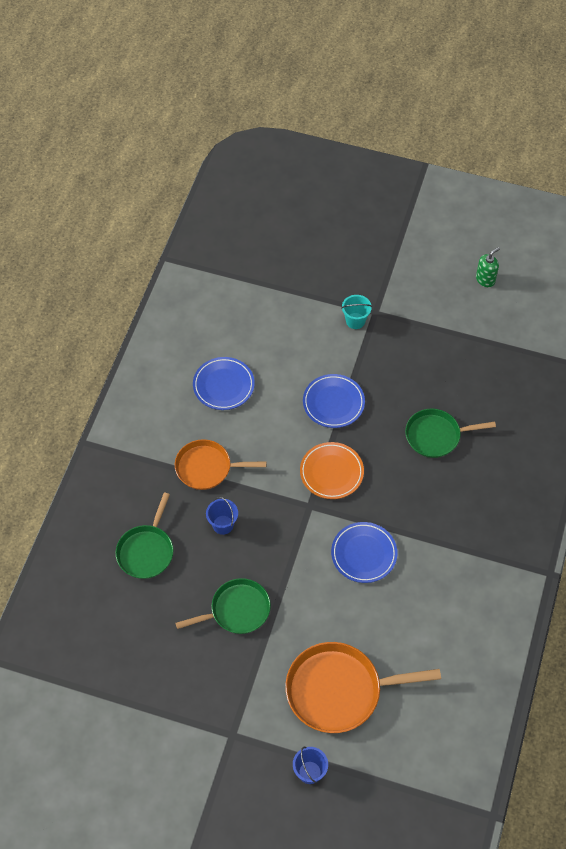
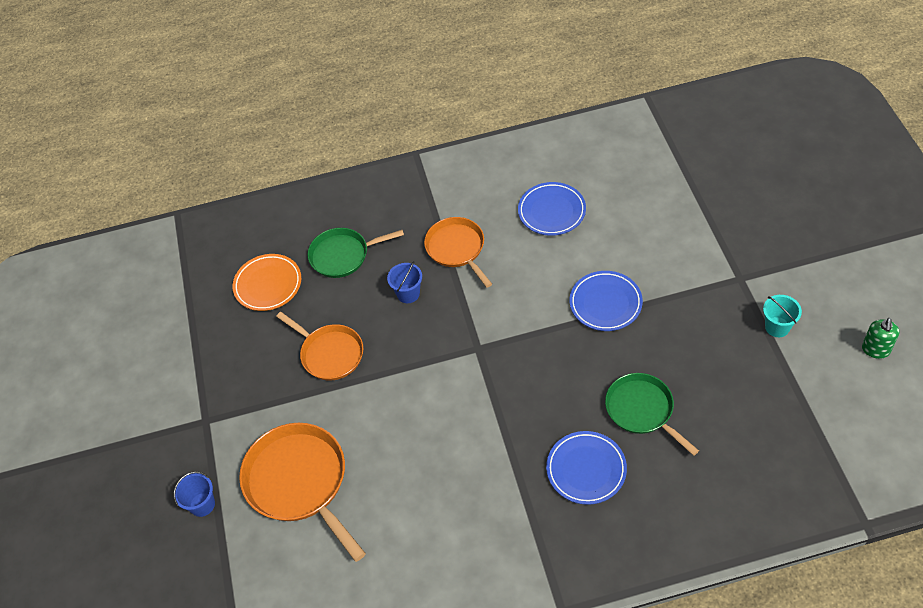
camera: 65 degrees right, 5 degrees down
green pan [175,578,271,634] -> orange pan [276,312,363,380]
orange plate [300,442,364,499] -> orange plate moved to [233,254,301,311]
blue plate [331,522,397,583] -> blue plate moved to [546,431,627,505]
turquoise bucket [341,295,372,329] -> turquoise bucket moved to [763,295,802,337]
green soap dispenser [476,247,500,287] -> green soap dispenser turned 90 degrees clockwise [862,318,899,359]

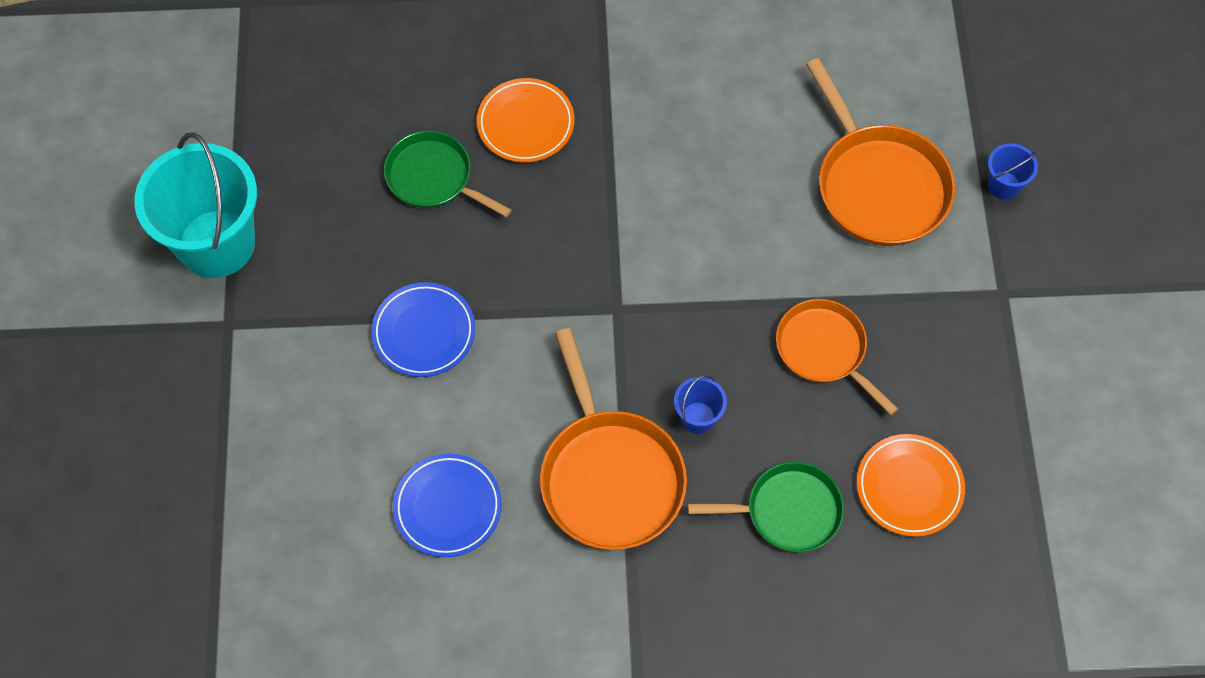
camera: 175 degrees left, 10 degrees up
orange pan [424,217,492,288] -> orange pan [540,328,687,550], size x1.55
blue plate [546,431,627,505] -> orange plate [477,78,575,163]
green pan [605,373,699,456] -> green pan turned 150 degrees clockwise [384,131,512,217]
turquoise bucket [763,295,802,337] -> turquoise bucket [134,132,257,278], size x2.34
green soap dispenser [862,318,899,359] -> none

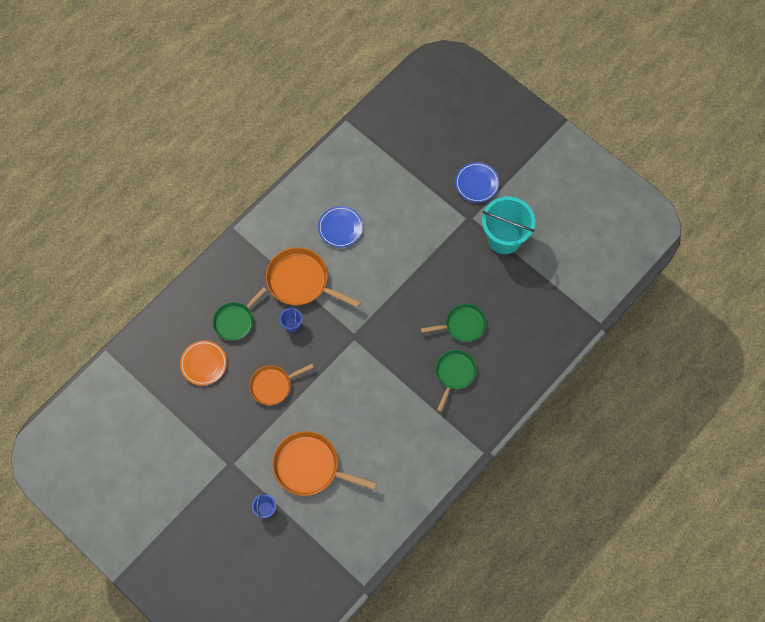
camera: 135 degrees right, 5 degrees up
blue plate [371,282,475,377] -> blue plate moved to [455,162,500,203]
orange plate [477,78,575,163] -> green pan [436,350,477,412]
orange pan [776,299,898,415] -> orange pan turned 150 degrees clockwise [249,364,314,405]

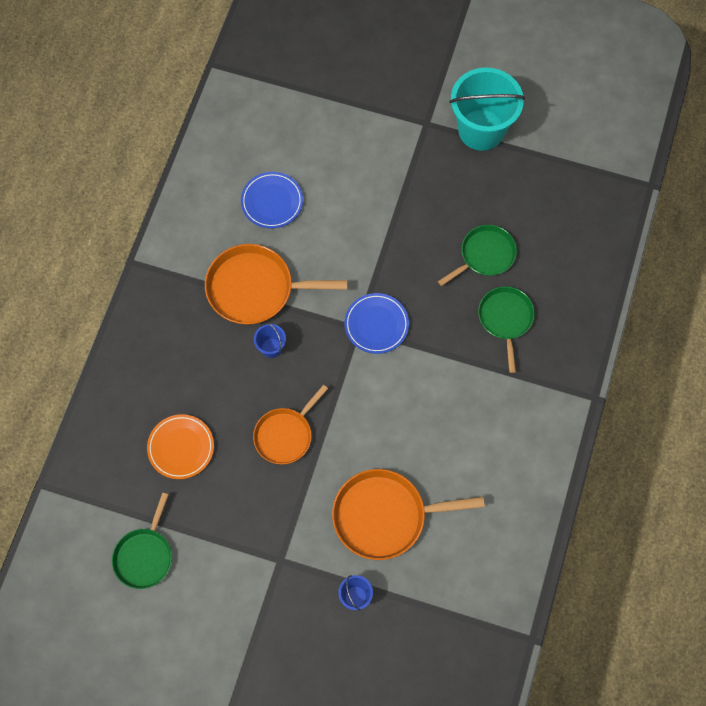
camera: 25 degrees left, 0 degrees up
green pan [213,287,266,340] -> green pan moved to [112,493,172,589]
blue plate [455,162,500,203] -> blue plate moved to [344,293,409,354]

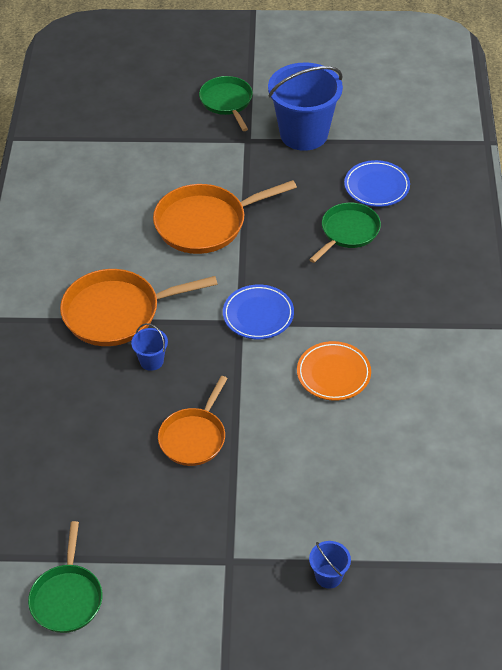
camera: 15 degrees left, 20 degrees down
orange plate [147,414,214,479] -> orange plate moved to [297,341,371,401]
blue plate [241,172,303,228] -> blue plate moved to [344,160,410,207]
orange pan [332,469,485,560] -> orange pan moved to [153,180,297,254]
turquoise bucket [449,67,525,151] -> blue bucket [268,63,343,151]
green pan [478,286,535,373] -> green pan moved to [199,76,253,131]

